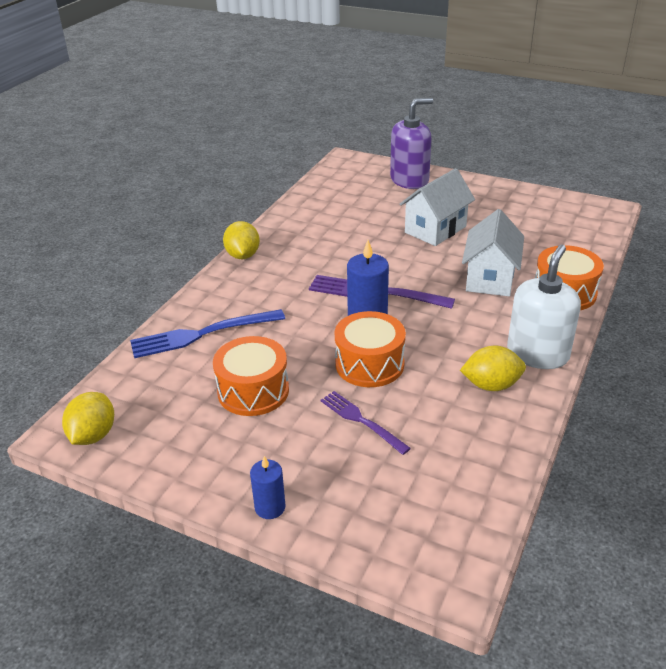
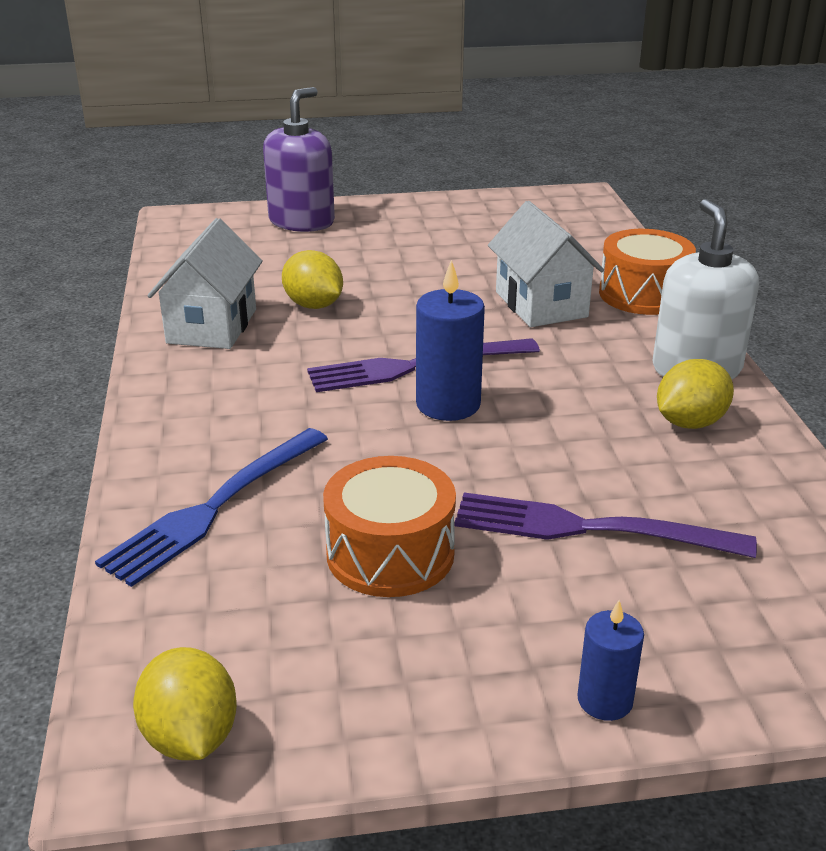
camera: 35 degrees left, 5 degrees down
yellow lemon [223,221,260,259] -> yellow lemon moved to [282,250,343,309]
purple fork [320,391,411,455] -> purple fork [454,492,757,558], size x1.59
orange drum [335,311,406,387] -> none
white house [399,168,475,246] -> white house moved to [147,218,263,349]

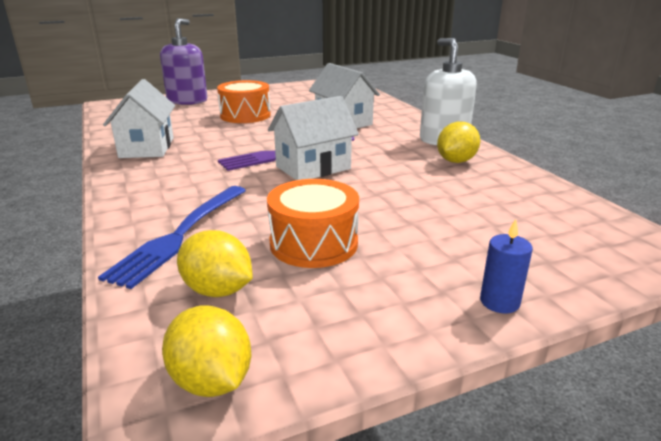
camera: 15 degrees left, 5 degrees down
yellow lemon [282,250,343,309] -> yellow lemon moved to [177,230,253,297]
blue candle [416,260,485,421] -> white house [268,96,359,180]
purple fork [454,492,757,558] -> none
orange drum [599,229,696,315] -> orange drum moved to [217,80,271,123]

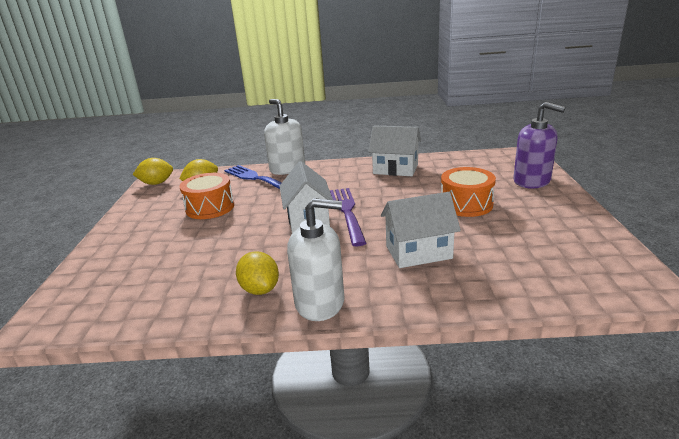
camera: 115 degrees right, 0 degrees up
blue candle [480,219,533,313] -> none
none -> white soap dispenser [264,99,305,175]

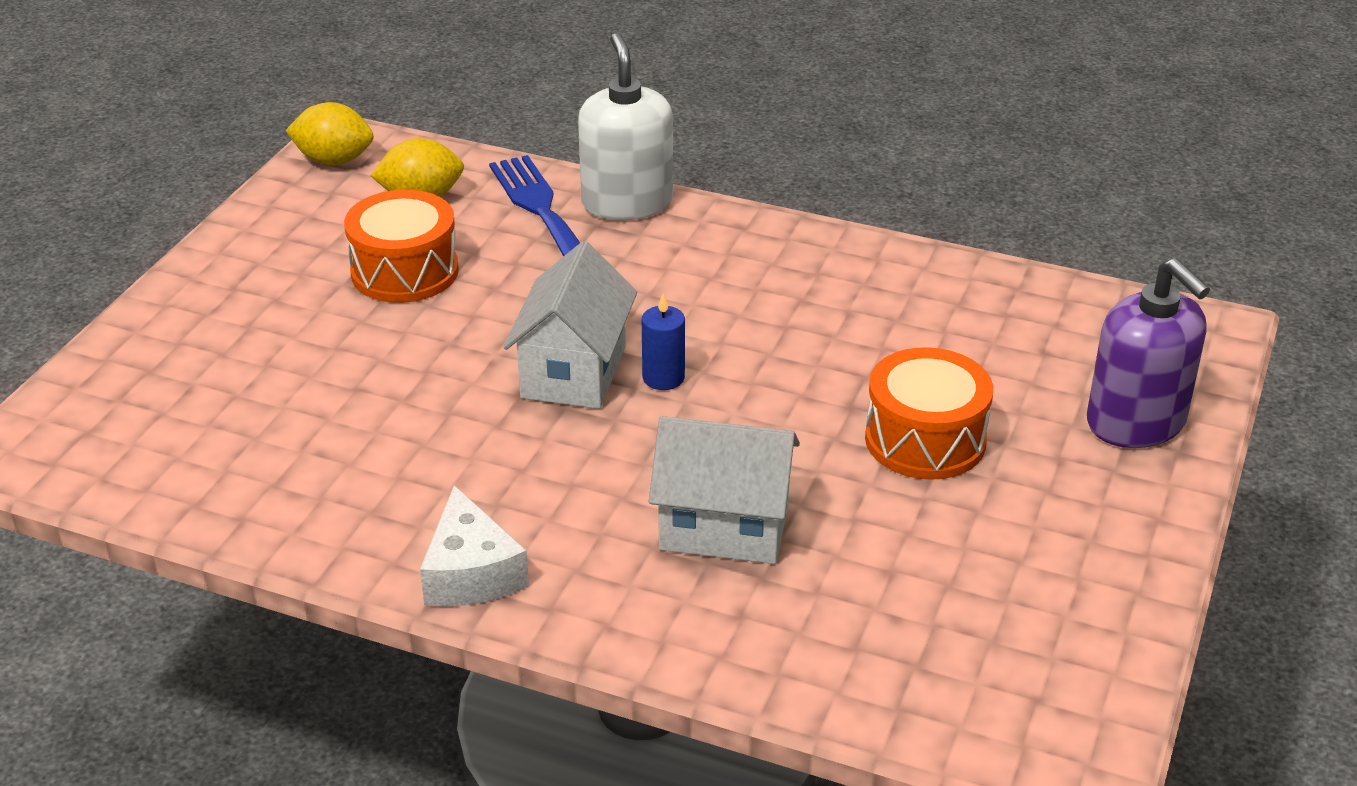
camera: 20 degrees right, 10 degrees up
yellow lemon [236,251,279,295] -> none
white soap dispenser [287,198,344,321] -> white cheese [420,485,529,607]
purple fork [330,188,366,246] -> blue candle [642,294,685,390]
white house [369,125,421,176] -> none

